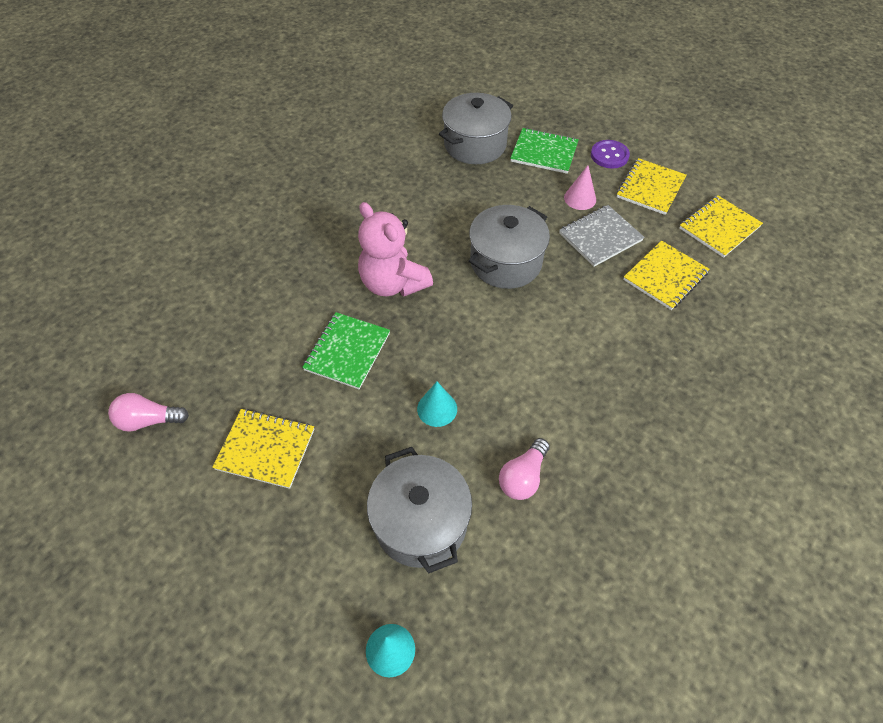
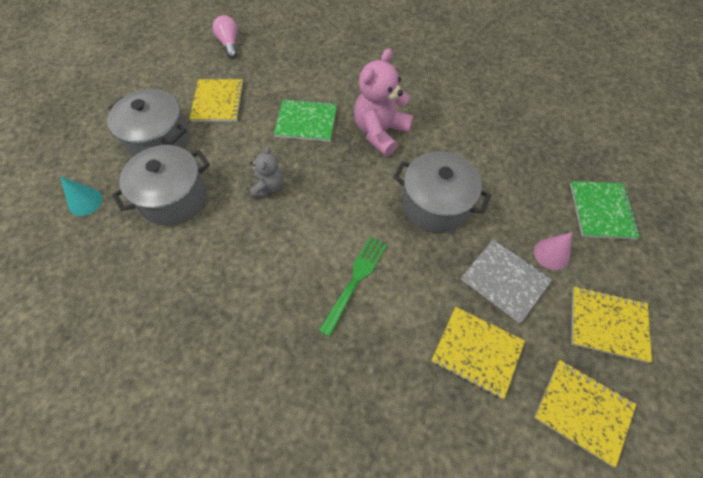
camera: 75 degrees right, 5 degrees up
turquoise cone [417,382,457,427] -> grey teddy bear [250,146,284,198]
grey pot [439,93,513,164] -> grey pot moved to [107,89,189,158]
pink light bulb [499,438,550,500] -> none
purple button [591,140,630,169] -> none
none -> green fork [319,237,387,337]

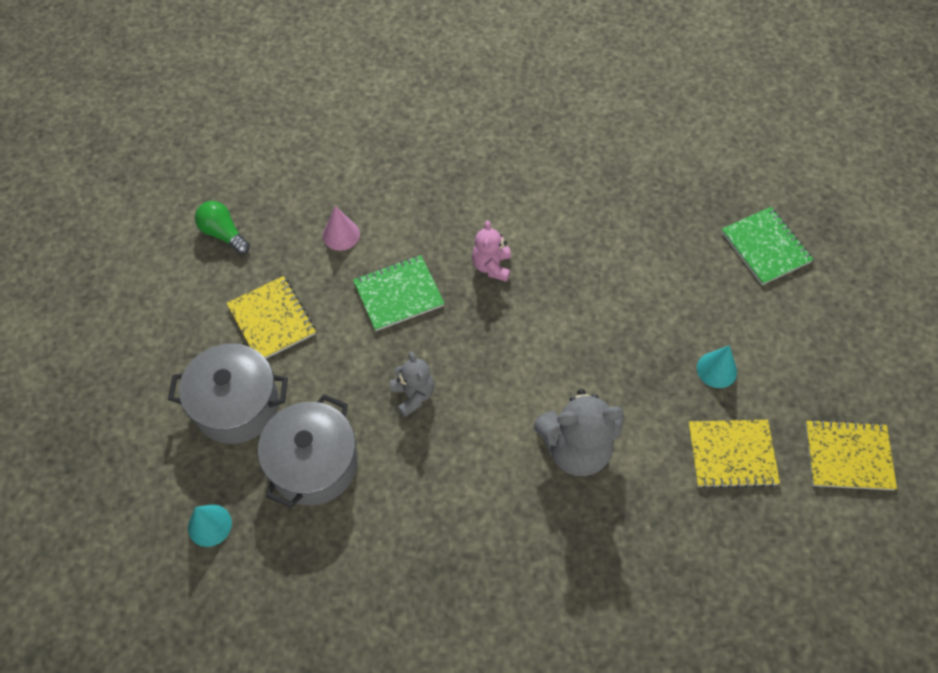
camera: 30 degrees left, 0 degrees up
pink light bulb [212,15,238,59] -> green light bulb [195,201,250,254]
green fork [319,237,387,337] -> grey teddy bear [534,389,624,476]
pink teddy bear [354,48,413,156] -> pink teddy bear [472,220,511,282], size x0.57
grey pot [393,151,491,233] -> none
grey notebook [461,239,552,323] -> turquoise cone [697,345,737,388]
pink cone [534,232,572,270] -> pink cone moved to [323,206,360,251]
yellow notebook [572,287,652,363] -> none

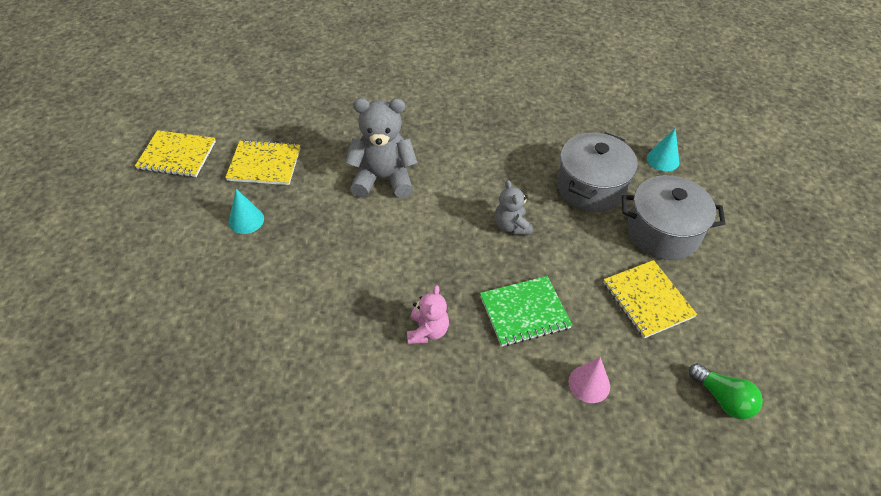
camera: 175 degrees left, 10 degrees down
green notebook [721,207,814,285] -> none

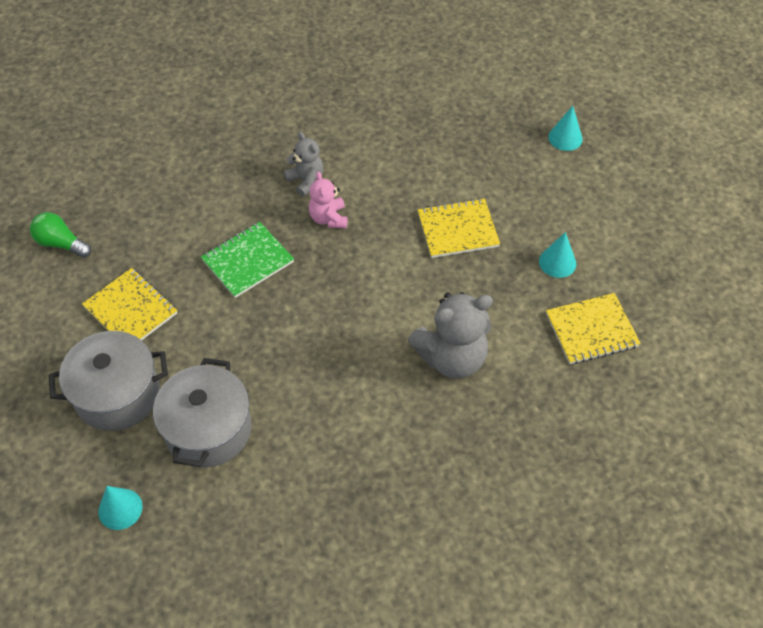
camera: 160 degrees right, 5 degrees up
yellow notebook [135,130,216,177] -> yellow notebook moved to [418,198,500,258]
grey teddy bear [495,180,532,235] -> grey teddy bear moved to [284,132,323,197]
pink cone [569,357,610,403] -> none
none -> turquoise cone [548,106,583,151]

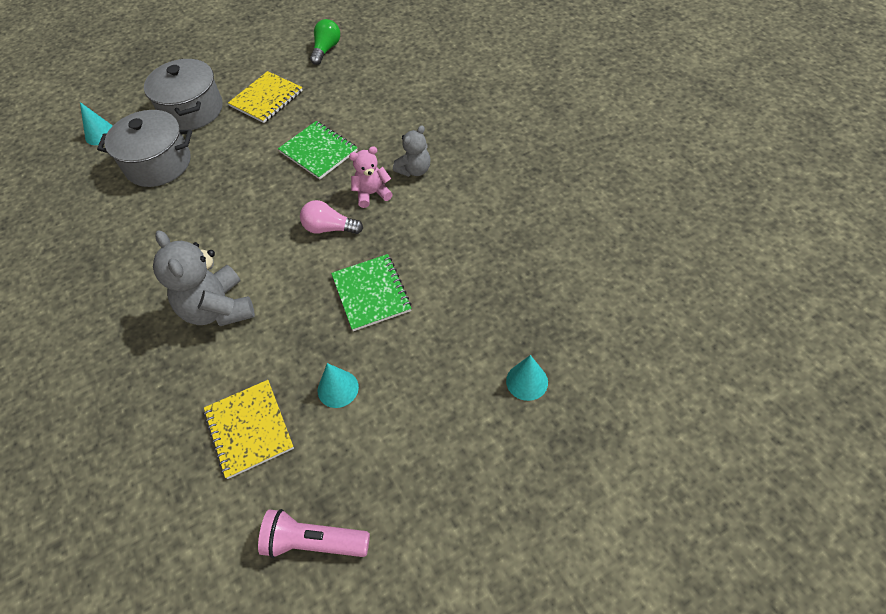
camera: 85 degrees right, 0 degrees up
yellow notebook [418,198,500,258] -> green notebook [331,254,412,331]
none -> pink flashlight [258,509,370,558]
none -> pink light bulb [300,200,363,234]

